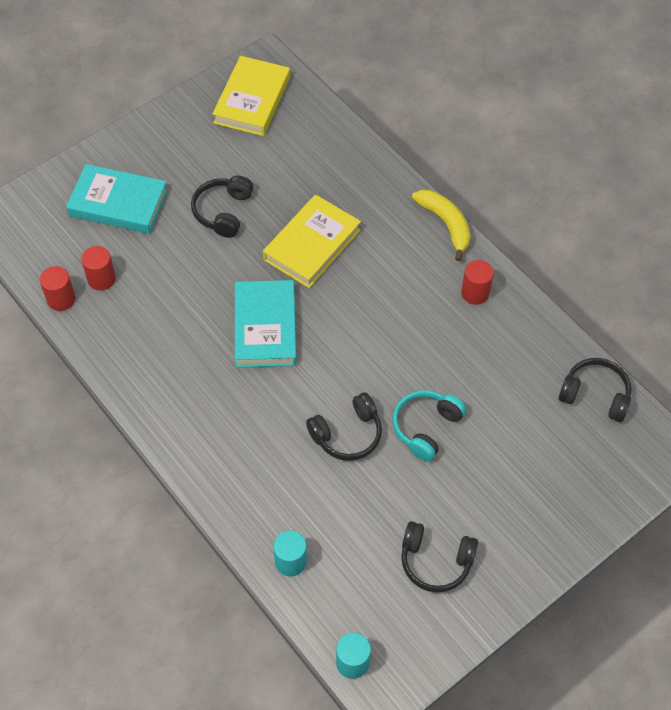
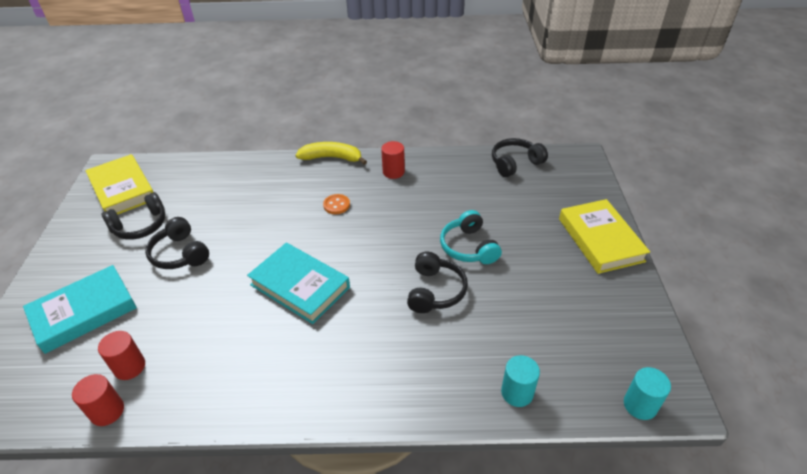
camera: 50 degrees left, 15 degrees down
yellow book [263,194,361,288] -> yellow book moved to [559,199,650,274]
black headphones [401,521,478,593] -> black headphones moved to [102,192,165,240]
none -> orange button [323,194,350,214]

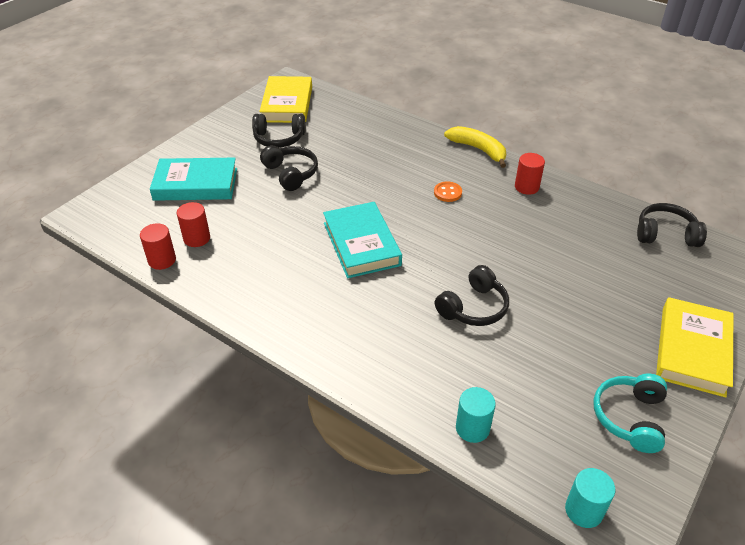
camera: 35 degrees right, 0 degrees up
black headphones [145,217,209,269] -> black headphones turned 150 degrees clockwise [260,145,318,191]
turquoise headphones [440,210,502,264] -> turquoise headphones moved to [593,374,667,453]

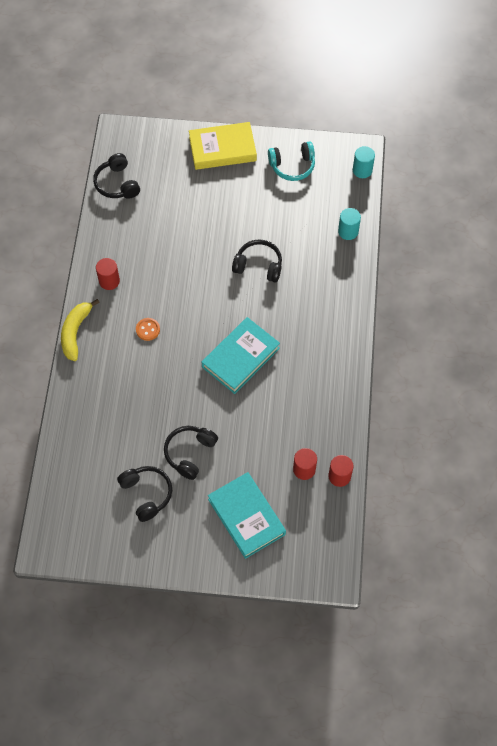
camera: 120 degrees left, 20 degrees up
yellow book [259,76,312,123] -> none

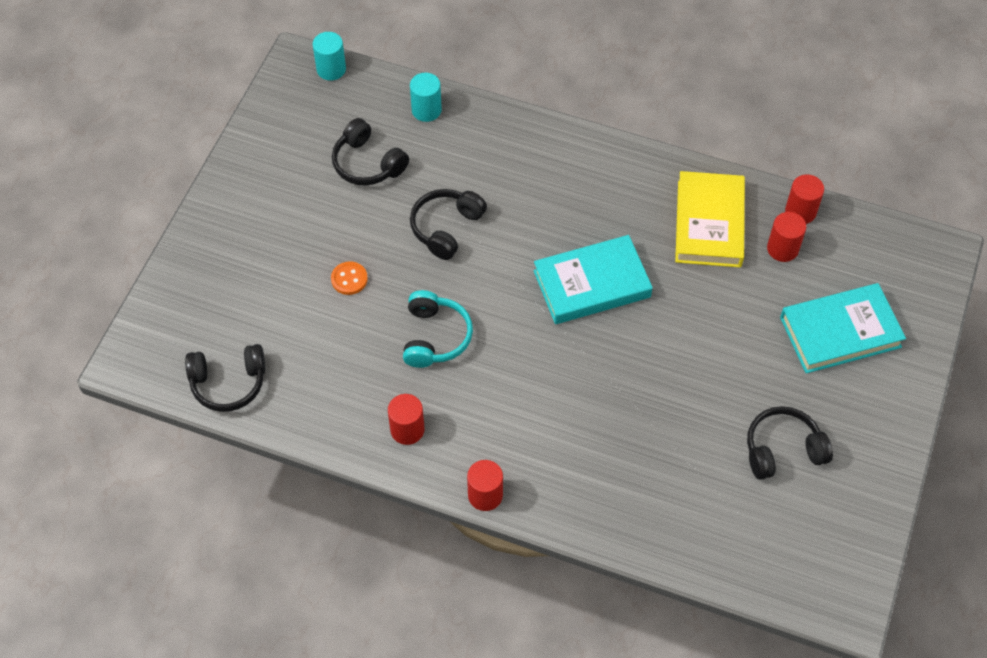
camera: 75 degrees left, 5 degrees down
yellow banana [61,299,100,361] -> red cylinder [467,460,503,511]
orange button [136,318,160,341] -> orange button moved to [331,261,368,295]
black headphones [164,426,218,480] -> black headphones moved to [332,118,409,186]
yellow book [189,122,257,170] -> yellow book moved to [675,171,745,267]
turquoise book [202,317,280,394] -> turquoise book turned 75 degrees counterclockwise [534,235,653,324]
turquoise headphones [268,141,315,181] -> turquoise headphones moved to [403,290,473,368]

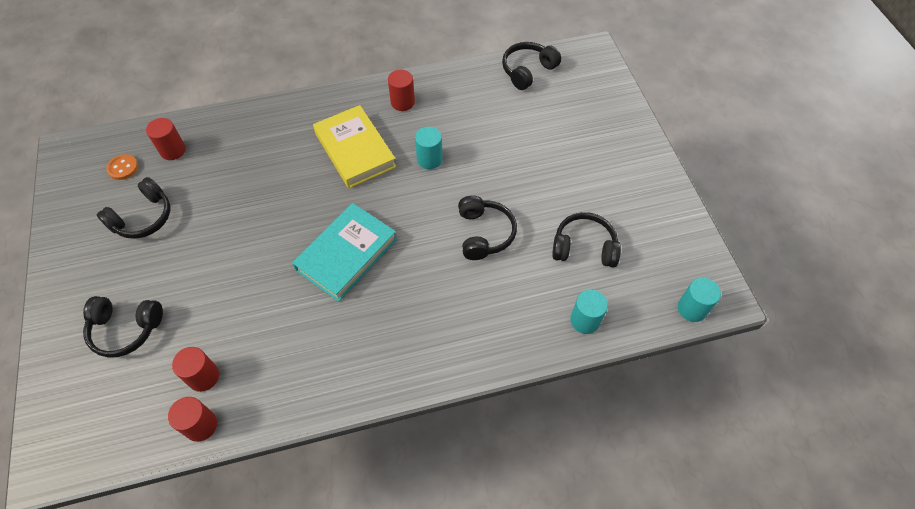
camera: 145 degrees right, 0 degrees up
orange button [331,261,368,295] -> orange button moved to [106,154,138,180]
turquoise headphones [403,290,473,368] -> turquoise cylinder [415,127,443,169]
red cylinder [467,460,503,511] -> red cylinder moved to [146,118,186,160]
yellow book [675,171,745,267] -> yellow book moved to [313,105,396,188]
turquoise book [780,283,906,373] -> black headphones [83,296,163,358]

